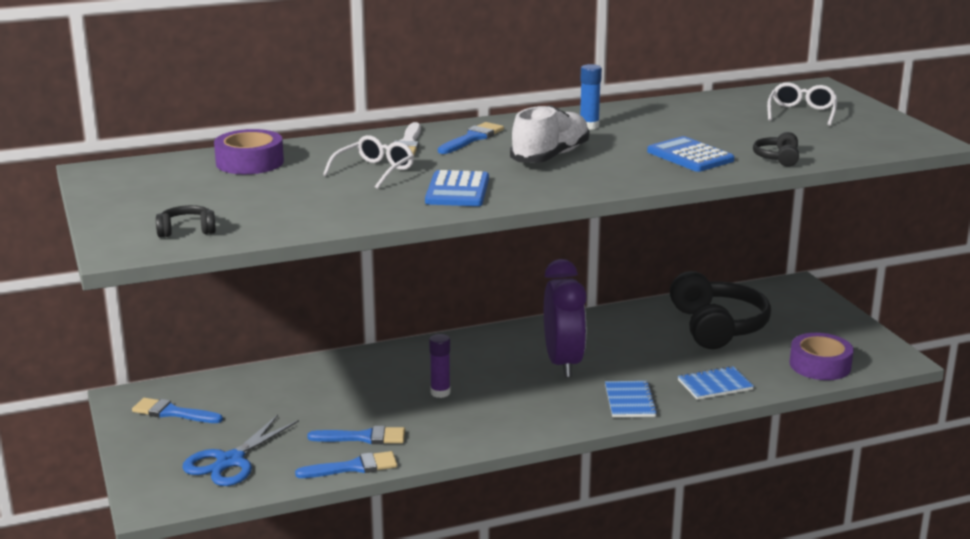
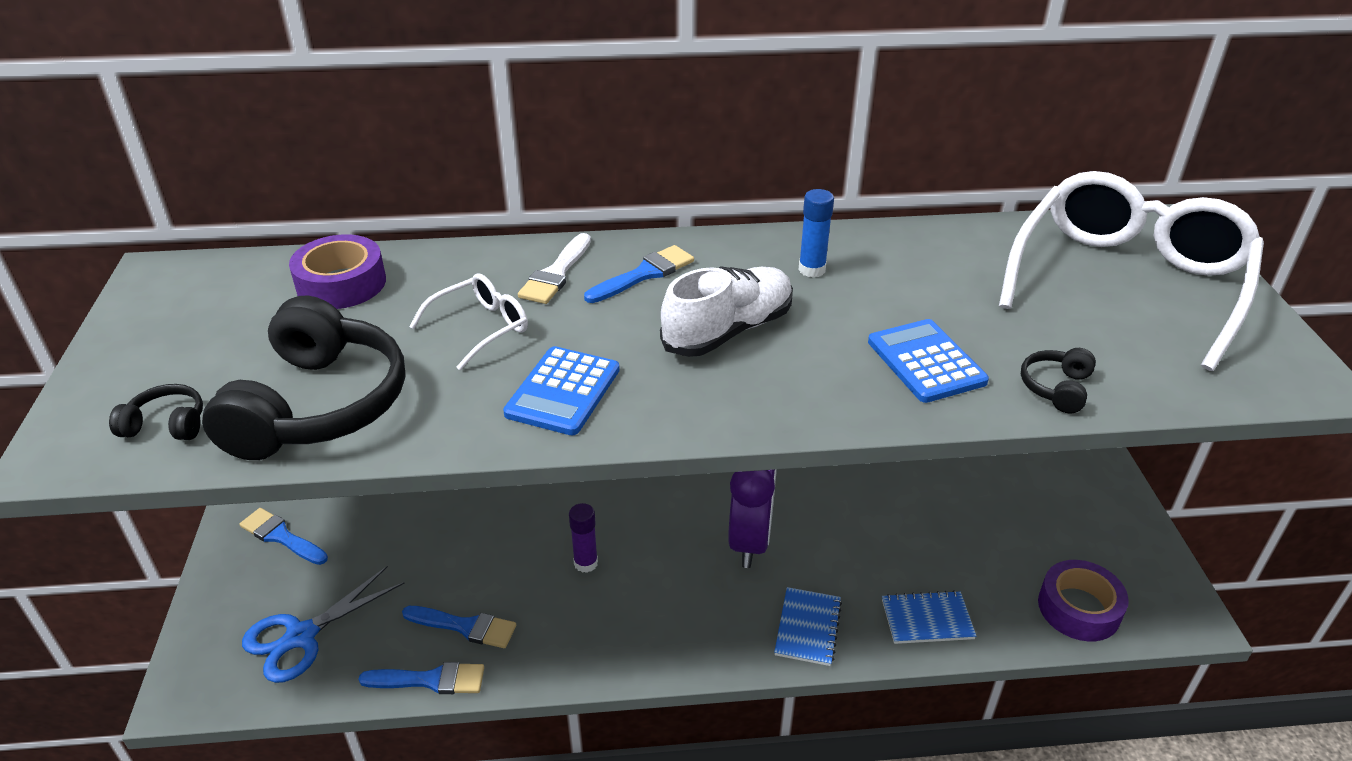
camera: 15 degrees right, 15 degrees up
black headphones [670,271,771,349] -> black headphones moved to [202,296,405,460]
white glasses [767,82,837,126] -> white glasses [999,171,1264,371], size x2.25

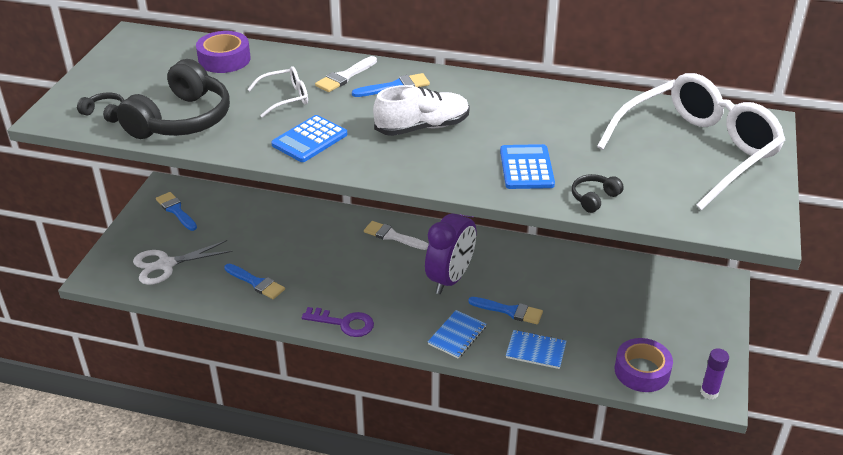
camera: 20 degrees right, 0 degrees up
blue scissors [242,566,404,683] -> white scissors [133,240,233,285]
blue brush [358,662,484,694] -> blue brush moved to [468,297,543,324]
purple glue stick [569,503,598,573] -> purple glue stick moved to [700,348,729,400]
blue glue stick [798,189,834,278] -> none
none -> purple key [302,307,374,337]
none -> white brush [364,221,429,250]

